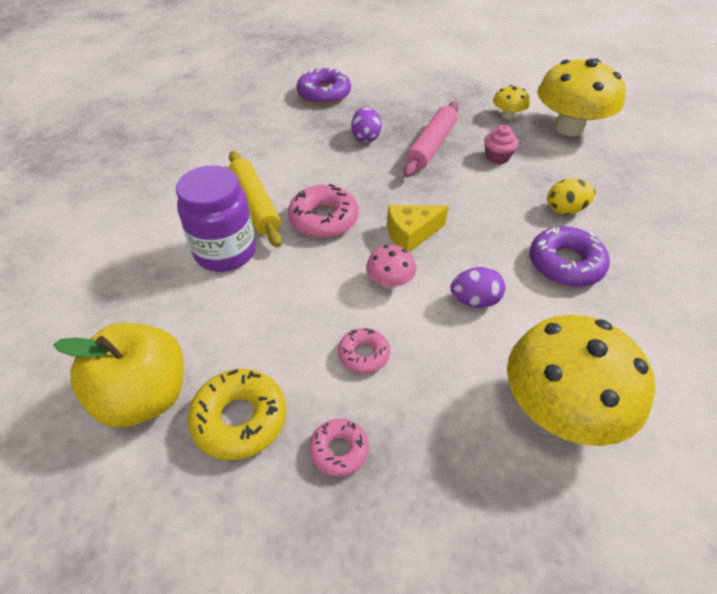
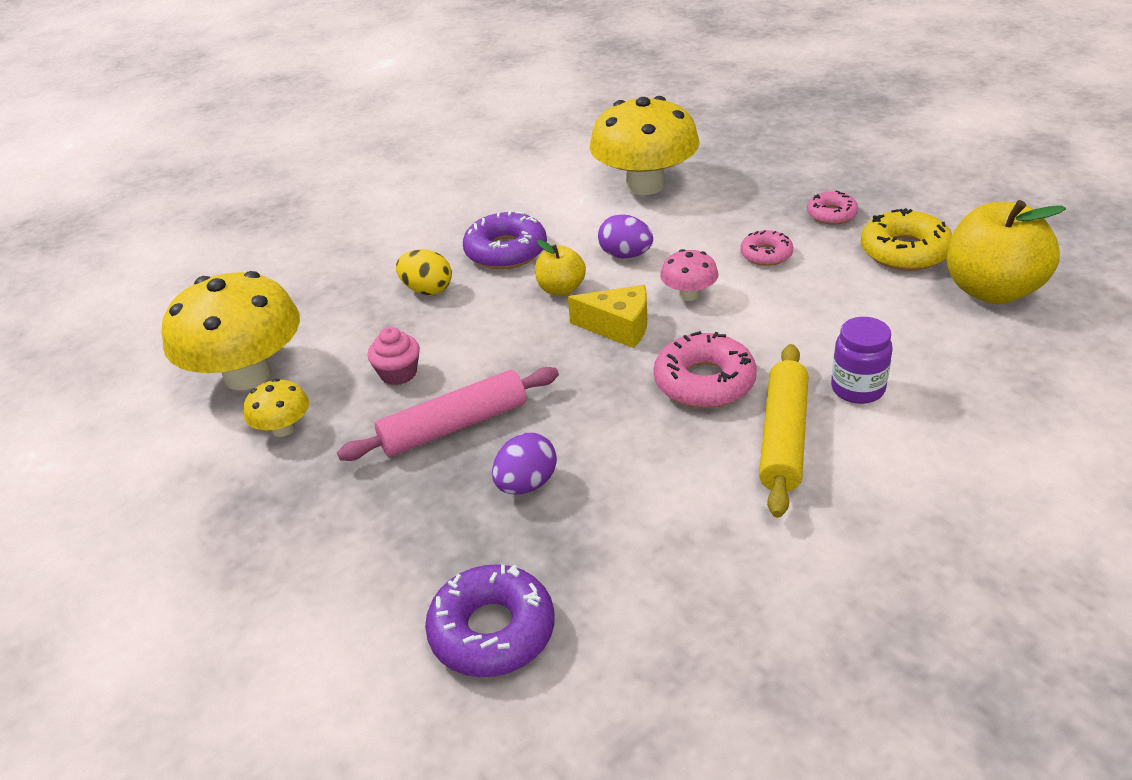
camera: 140 degrees left, 10 degrees down
purple jar [176,165,256,272] -> purple jar [831,317,893,404], size x0.61
none -> yellow apple [535,240,586,296]

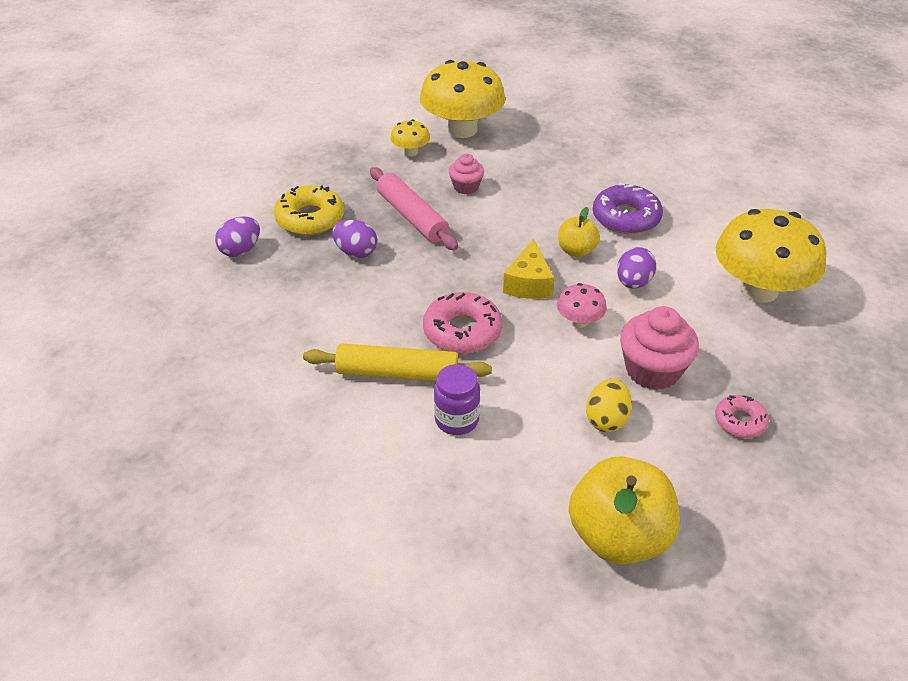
camera: 80 degrees right, 5 degrees up
yellow egg [396,249,452,295] -> yellow egg moved to [586,378,632,432]
purple donut [425,564,554,677] -> purple egg [215,217,260,257]
pink donut [740,230,793,266] -> pink cupcake [620,306,699,390]
yellow donut [861,208,952,271] -> yellow donut moved to [274,185,344,235]

